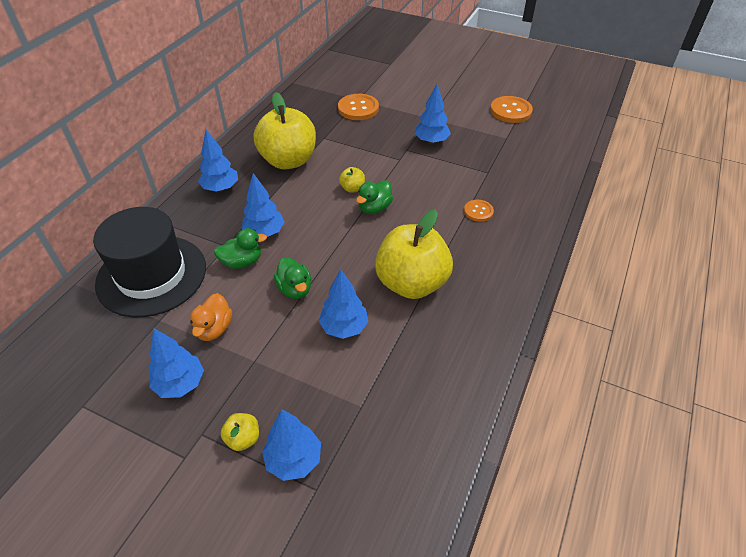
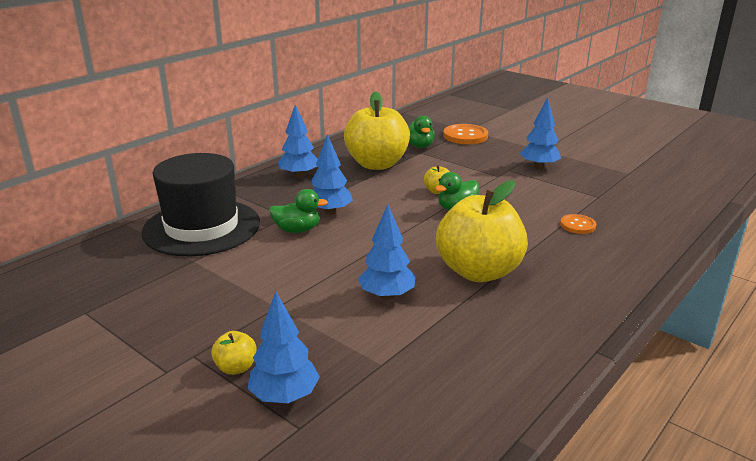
camera: 15 degrees right, 20 degrees down
blue tree [149,328,204,398] -> none
orange duck [190,293,232,341] -> none
green duck [274,257,311,299] -> green duck moved to [409,116,435,148]
orange button [490,96,533,123] -> none

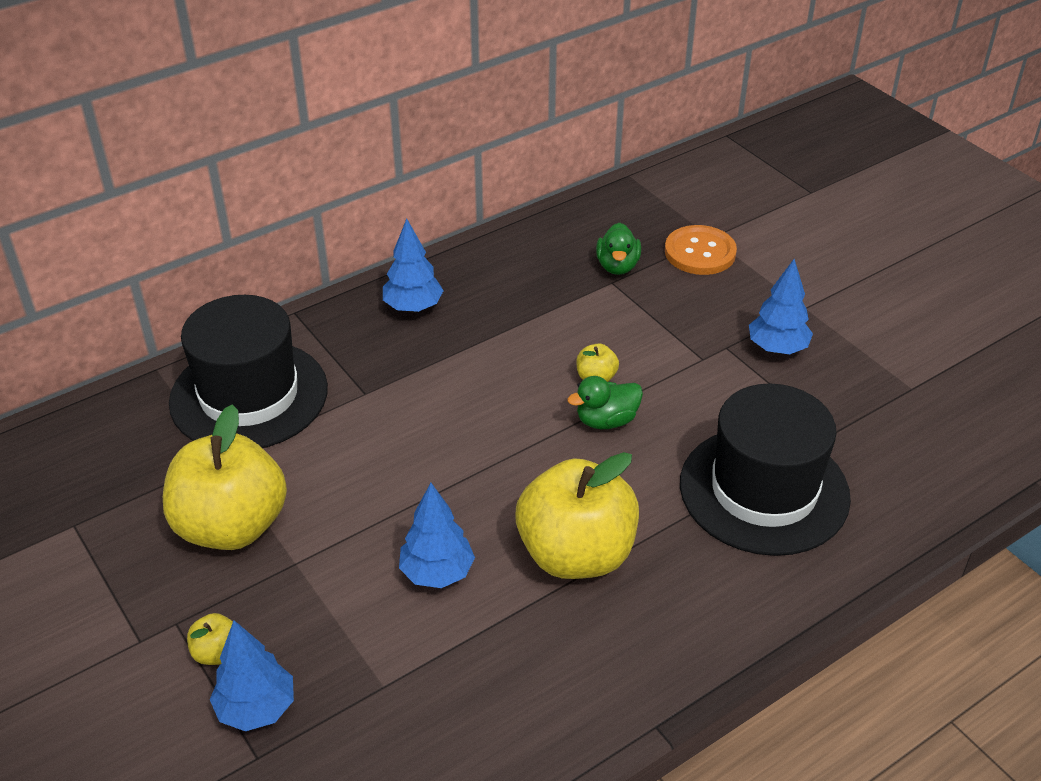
camera: 15 degrees right, 15 degrees up
green duck [269,189,328,233] -> none
blue tree [311,134,353,215] -> none
yellow apple [344,91,410,170] -> yellow apple moved to [163,404,287,550]
orange button [560,214,596,234] -> black hat [680,384,851,556]

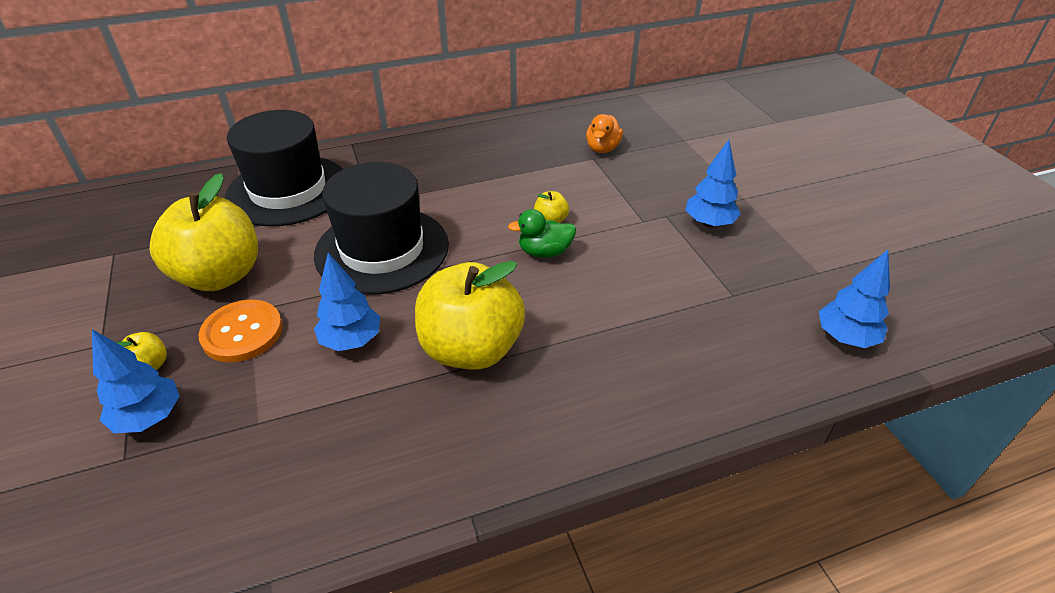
camera: 15 degrees right, 0 degrees up
blue tree [383,219,444,312] -> blue tree moved to [819,250,890,348]
green duck [596,223,641,275] -> orange duck [586,114,623,153]
orange button [665,225,737,275] -> orange button moved to [199,300,283,362]
black hat [680,384,851,556] -> black hat moved to [314,162,449,295]

